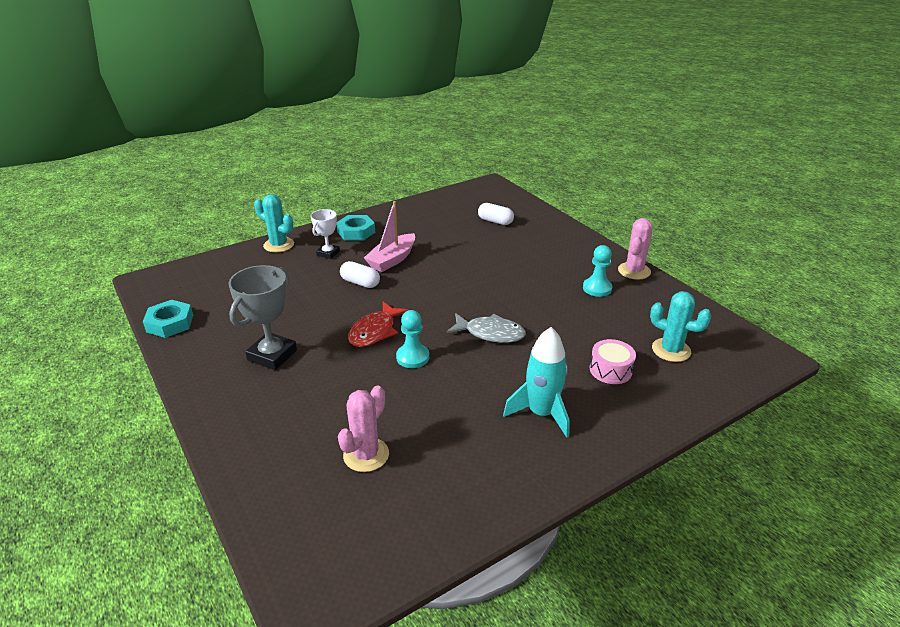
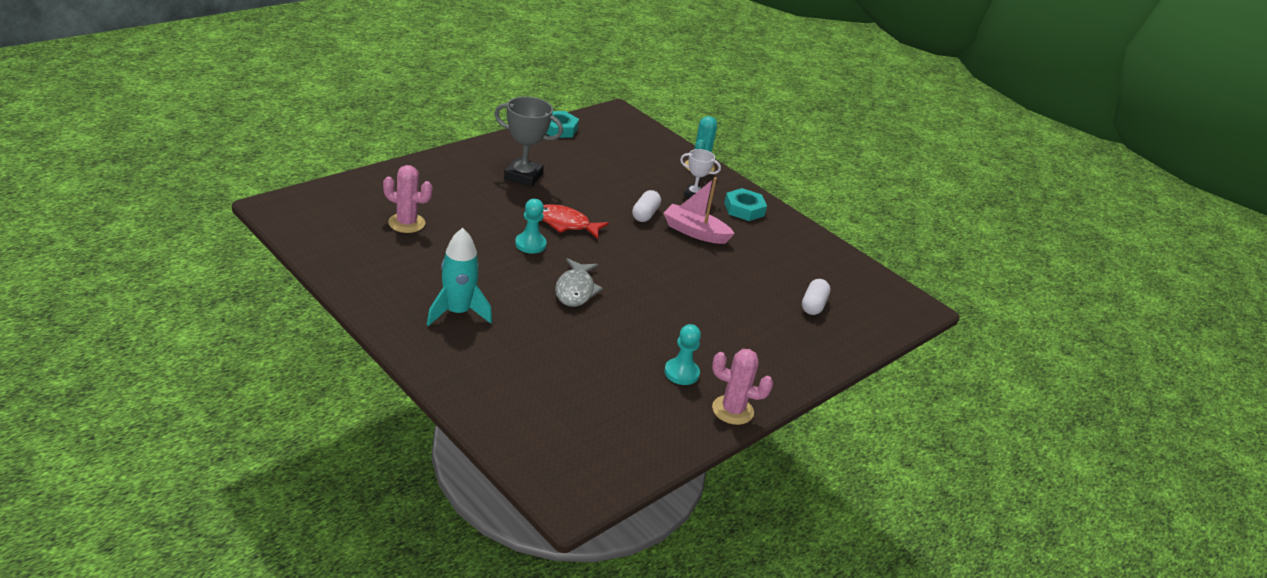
camera: 75 degrees right, 0 degrees up
pink drum [590,339,636,384] -> none
turquoise cactus [650,291,711,362] -> none

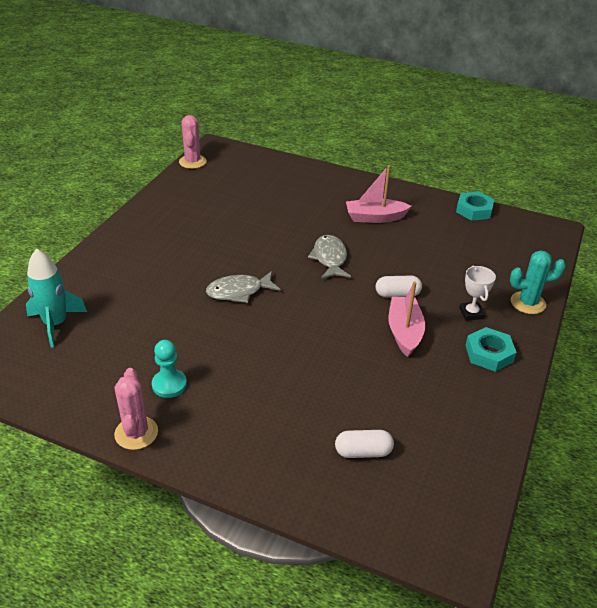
camera: 70 degrees right, 5 degrees up
pink cactus [383,165,433,233] -> pink cactus moved to [179,115,207,169]
turquoise rocket [427,228,492,326] -> turquoise rocket moved to [26,248,87,348]
grey trophy [494,97,563,187] -> pink boat [346,165,411,223]
turquoise pawn [515,199,547,254] -> none
red fish [543,205,609,239] -> grey fish [308,235,351,279]

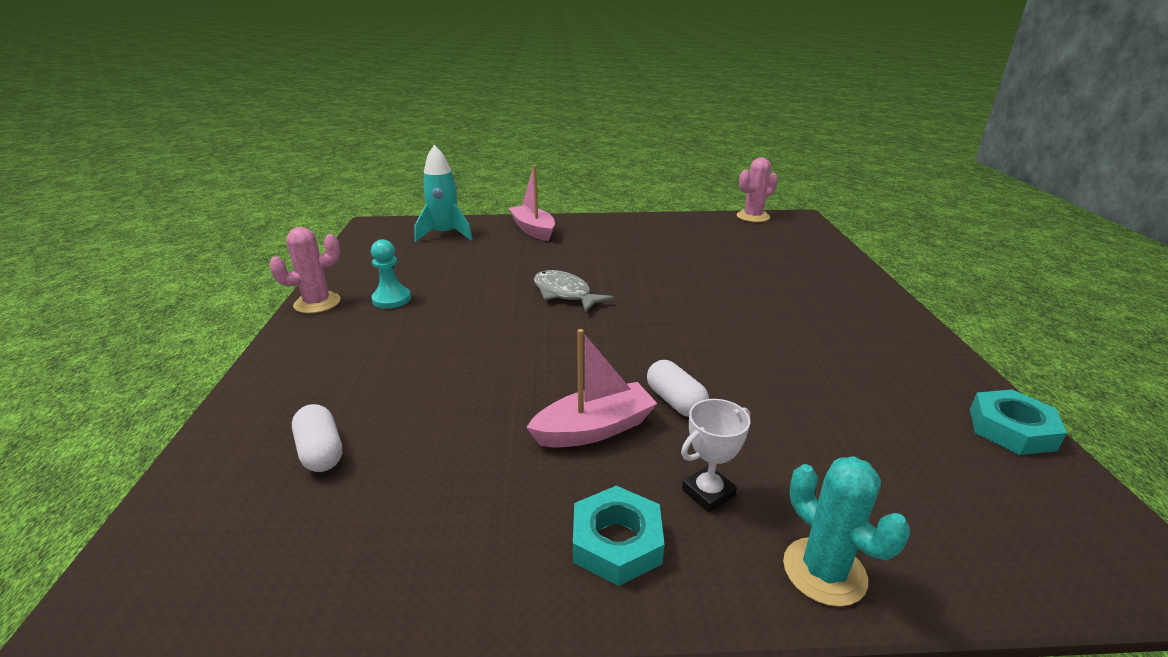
camera: 65 degrees right, 10 degrees down
grey fish [308,235,351,279] -> none
pink boat [346,165,411,223] -> pink boat moved to [509,165,555,241]

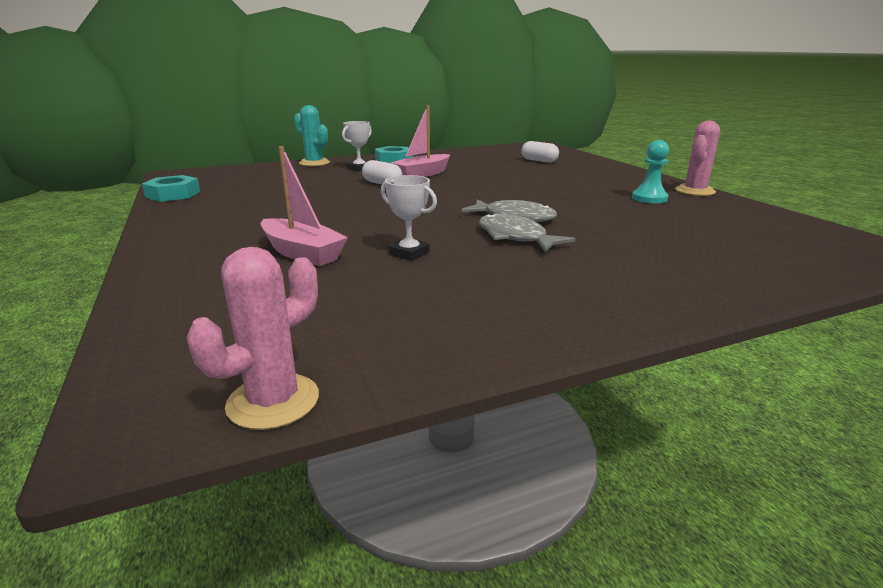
camera: 160 degrees right, 5 degrees down
turquoise rocket [414,145,473,242] -> none
pink boat [509,165,555,241] -> pink boat moved to [260,146,348,266]
none -> white trophy [381,175,437,261]
none -> grey fish [479,213,575,252]

